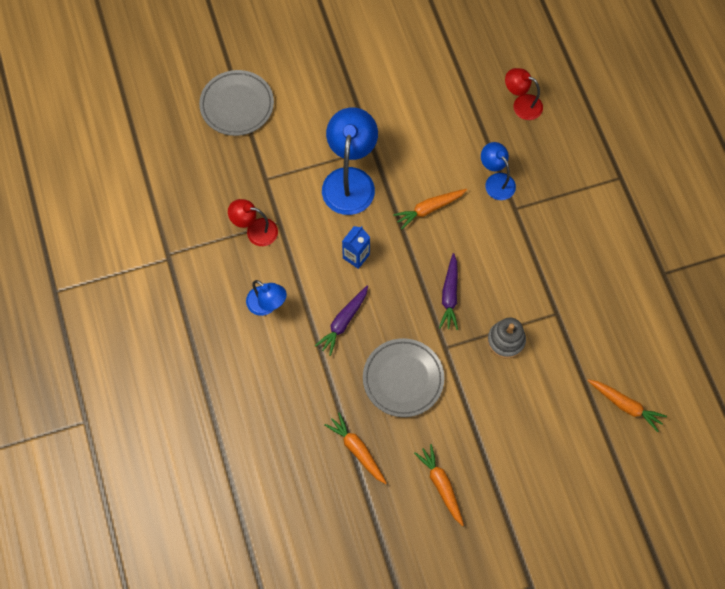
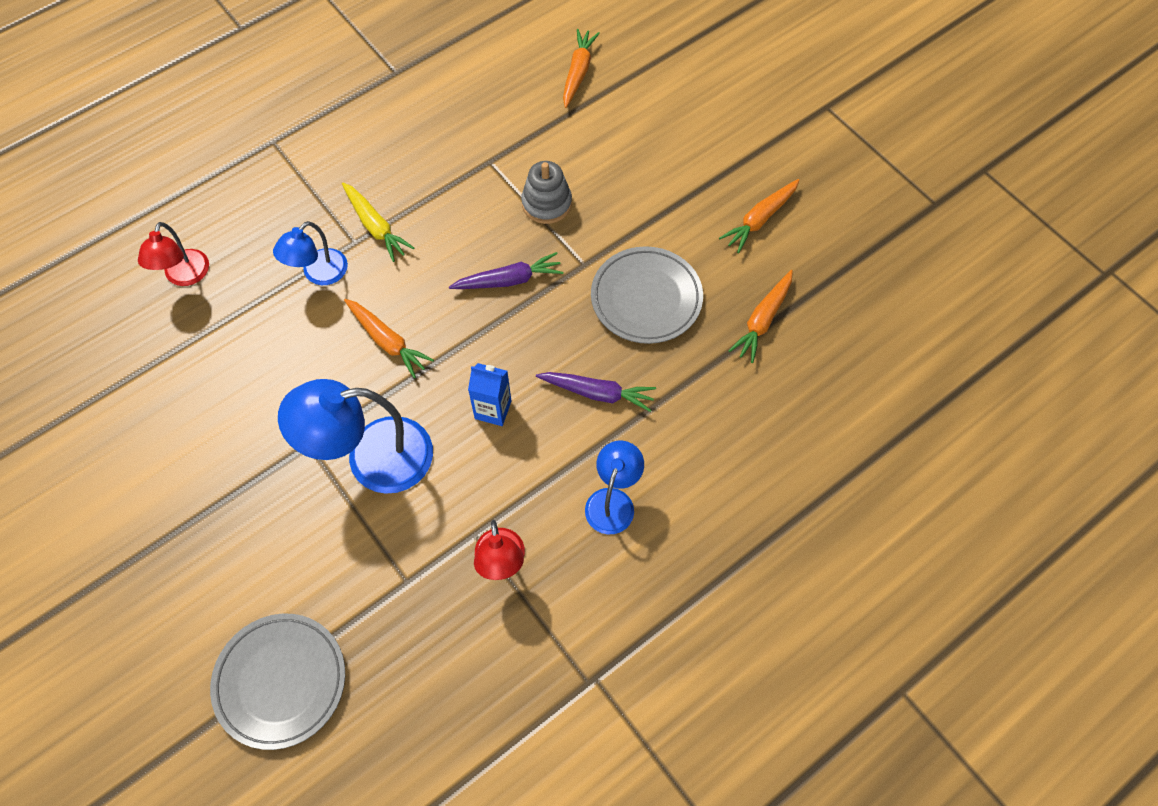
camera: 110 degrees left, 5 degrees down
none -> yellow carrot [342,183,414,262]

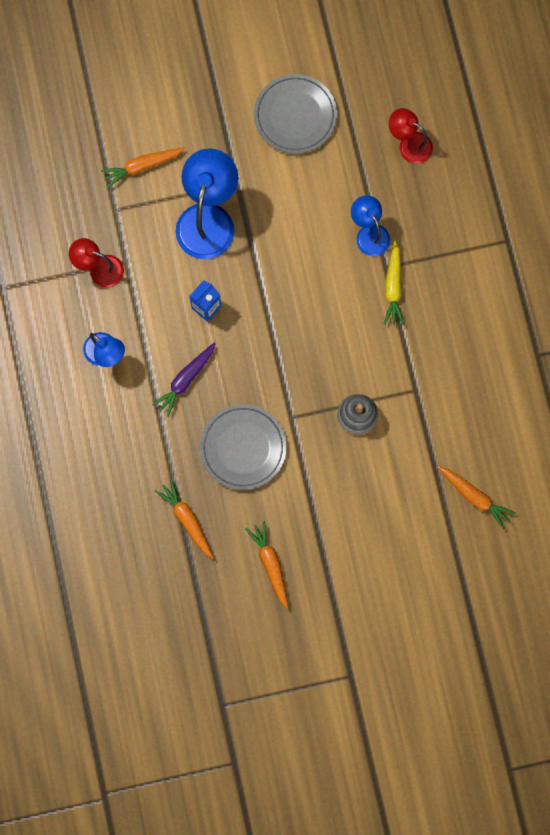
camera: 115 degrees right, 15 degrees up
grey plate [210,614,345,750] -> grey plate moved to [254,74,337,154]
yellow carrot [342,183,414,262] -> yellow carrot turned 75 degrees counterclockwise [384,240,404,325]
orange carrot [344,299,434,378] -> orange carrot moved to [101,147,185,188]
purple carrot [449,252,563,289] -> none

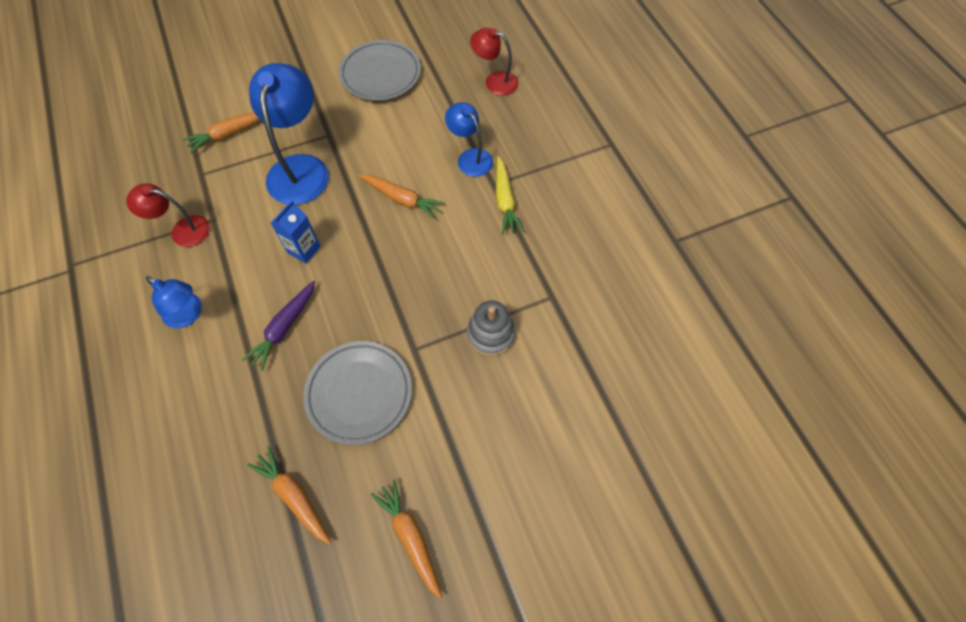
camera: 10 degrees left, 15 degrees down
orange carrot [437,466,516,529] -> orange carrot moved to [359,175,445,220]

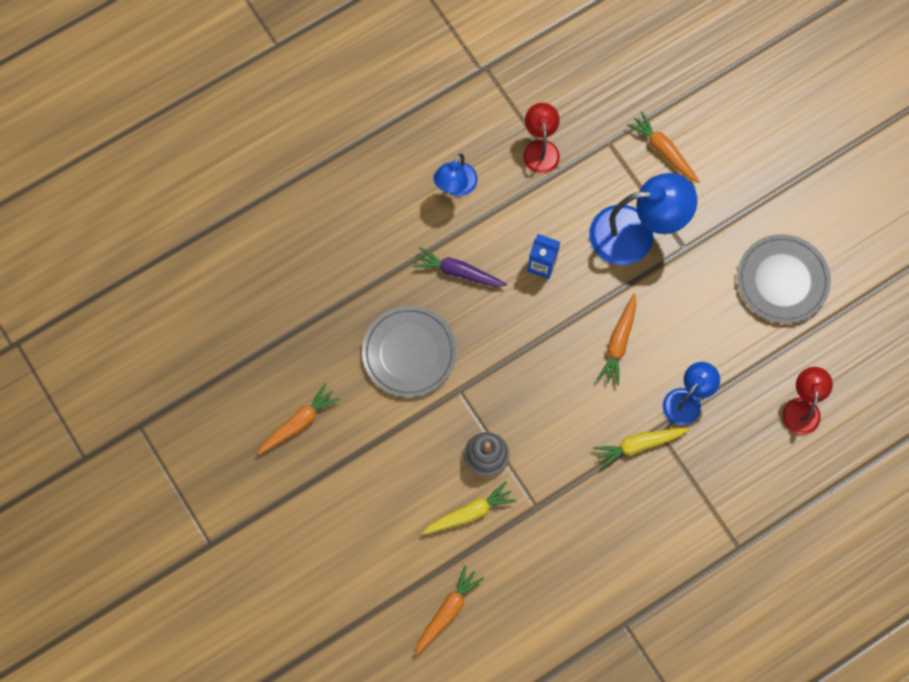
camera: 80 degrees right, 10 degrees up
orange carrot [247,446,331,545] -> orange carrot moved to [415,565,484,655]
none -> yellow carrot [421,481,516,535]

